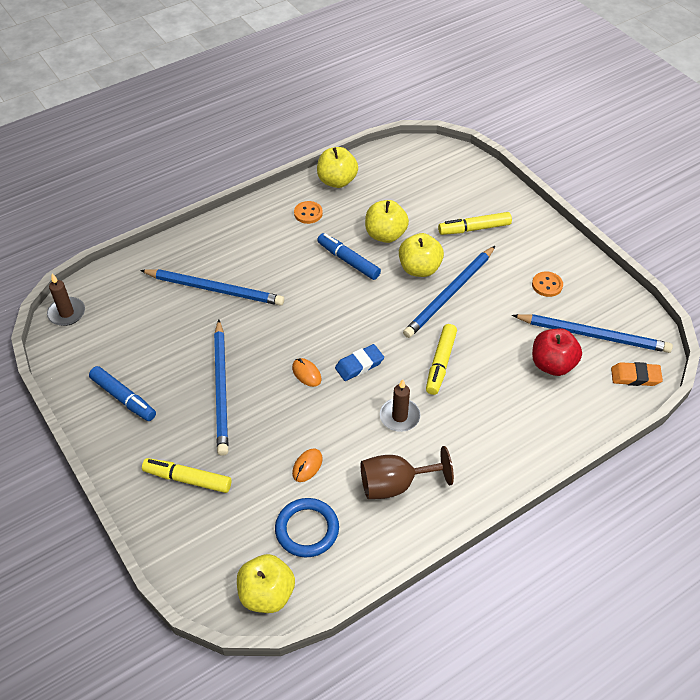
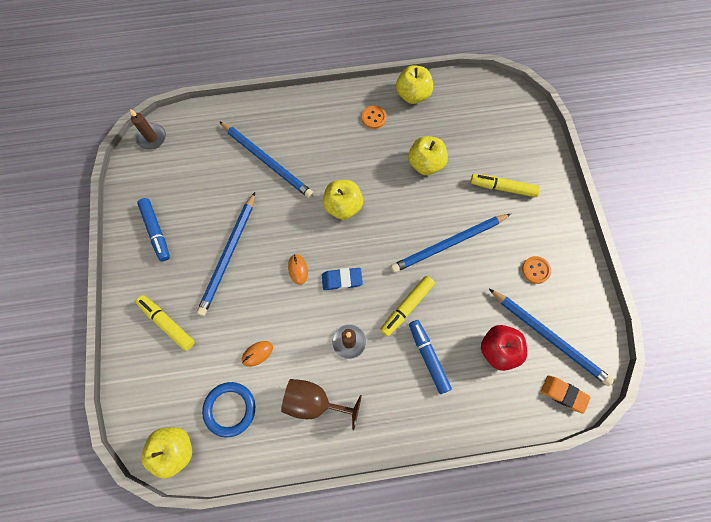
camera: 25 degrees right, 20 degrees up
blue marker [317,233,381,280] -> blue marker moved to [409,320,452,394]
yellow apple [399,233,444,277] -> yellow apple moved to [323,180,363,220]

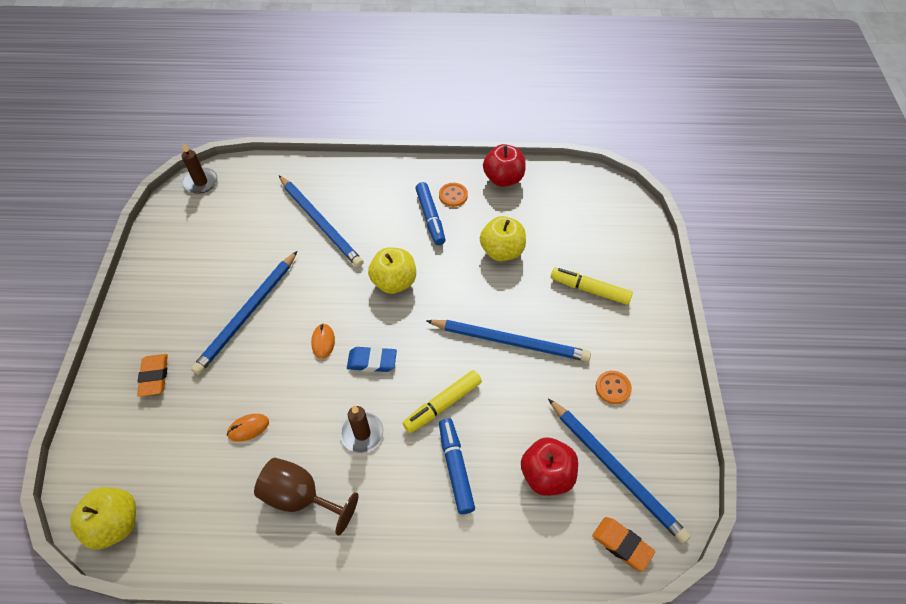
camera: 10 degrees right, 15 degrees down
yellow marker [136,295,195,351] -> orange eraser [137,354,168,397]
blue marker [137,198,170,261] -> blue marker moved to [415,182,446,245]
blue ring [202,382,255,438] -> none
blue pencil [391,214,511,273] -> blue pencil turned 150 degrees counterclockwise [426,320,591,361]
yellow apple [396,65,433,104] -> red apple [483,144,526,187]

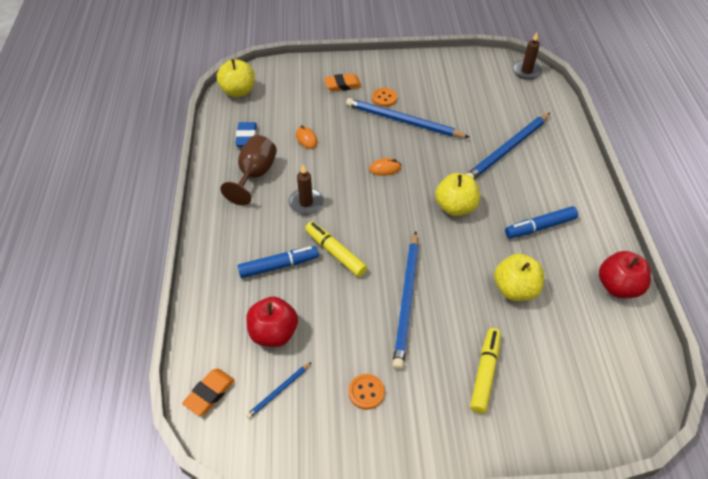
camera: 85 degrees right, 5 degrees down
blue eraser [347,346,397,372] -> blue eraser moved to [235,122,257,146]
orange button [439,183,468,207] -> orange button moved to [372,88,397,107]
blue pencil [548,398,690,544] -> blue pencil [246,362,311,419], size x0.47

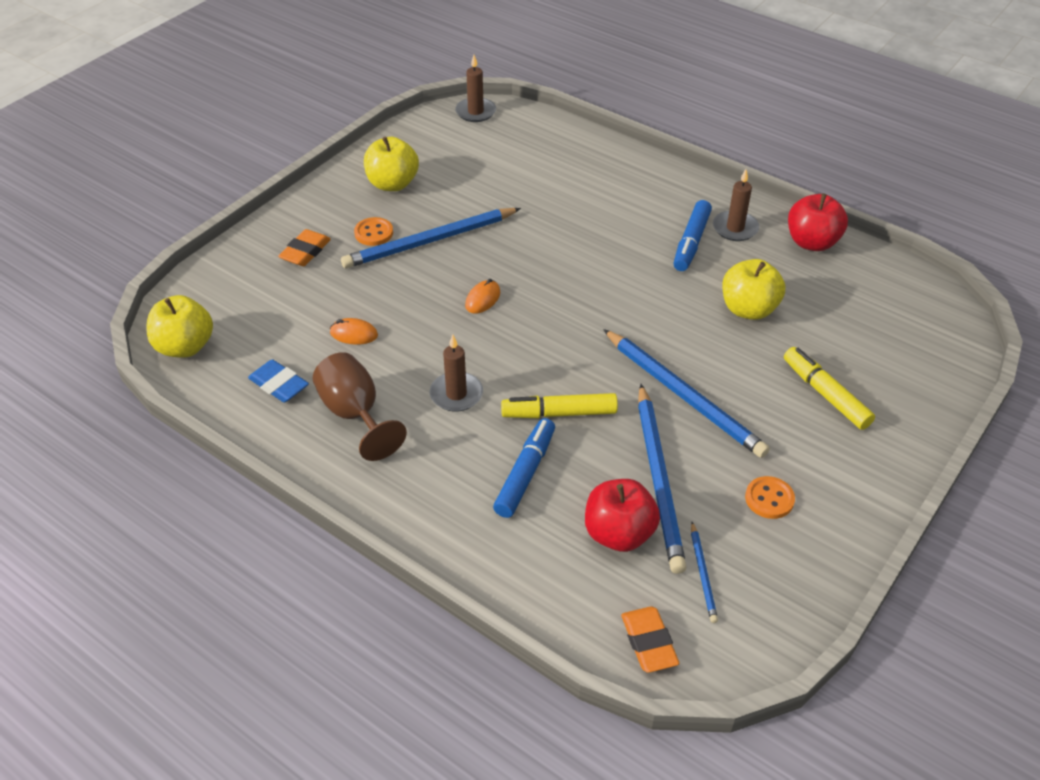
camera: 50 degrees left, 5 degrees down
yellow apple [435,173,480,216] -> yellow apple moved to [364,137,419,191]
blue pencil [466,113,550,179] -> blue pencil moved to [638,384,686,574]
none -> brown candle [713,169,759,241]

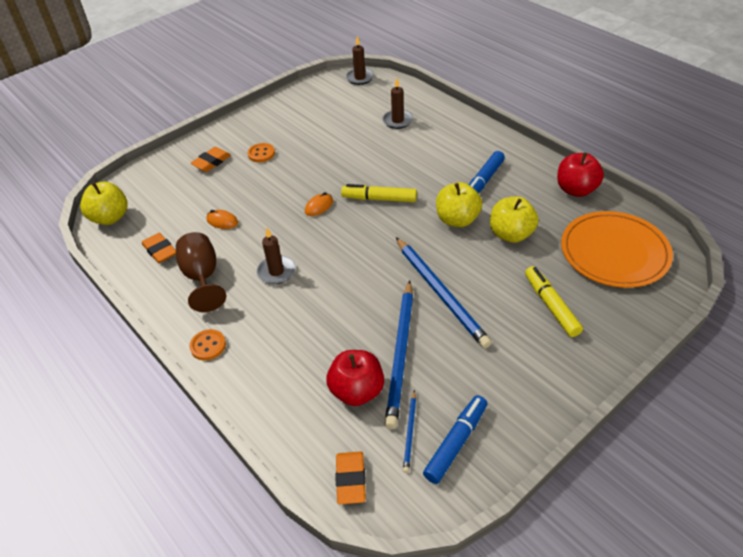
camera: 15 degrees right, 0 degrees up
blue eraser [248,359,309,403] -> orange eraser [142,233,176,263]
blue pencil [341,208,521,269] -> none
yellow apple [364,137,419,191] -> yellow apple moved to [436,182,482,227]
blue marker [493,418,555,518] -> blue marker moved to [423,395,487,484]
yellow marker [501,393,618,418] -> yellow marker moved to [341,184,417,202]
brown candle [713,169,759,241] -> brown candle moved to [382,78,413,129]
orange button [745,476,795,519] -> orange button moved to [189,329,226,361]
none -> orange plate [561,211,673,288]

